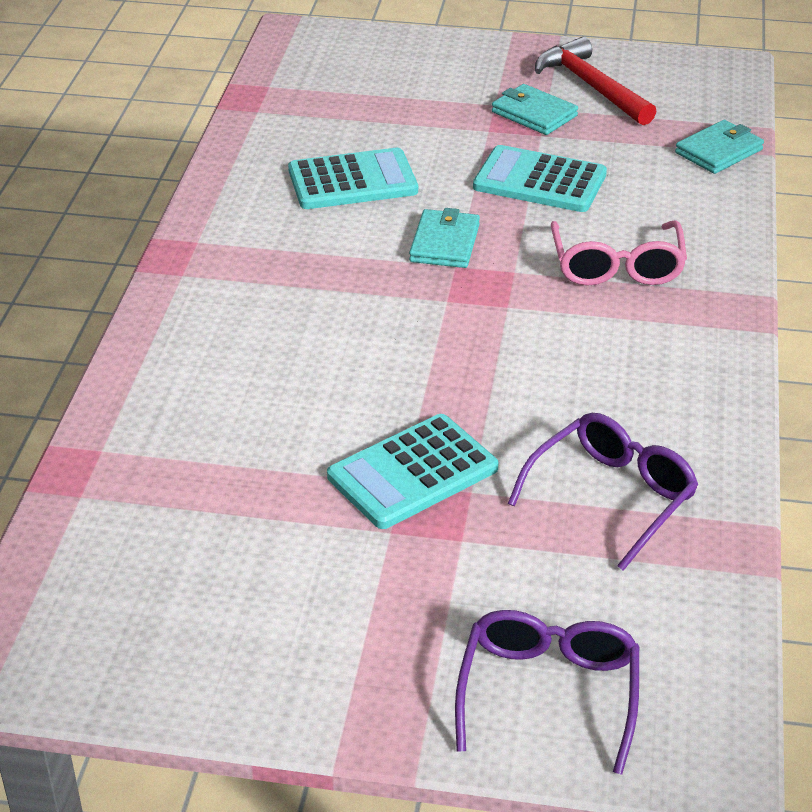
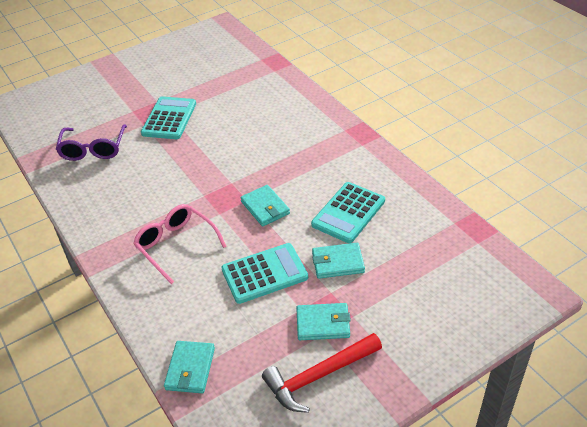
camera: 140 degrees right, 5 degrees up
purple glasses [455,610,639,775] -> none
red hammer [535,37,657,125] -> red hammer turned 135 degrees clockwise [262,333,382,413]
none -> turquoise wallet [312,243,365,279]

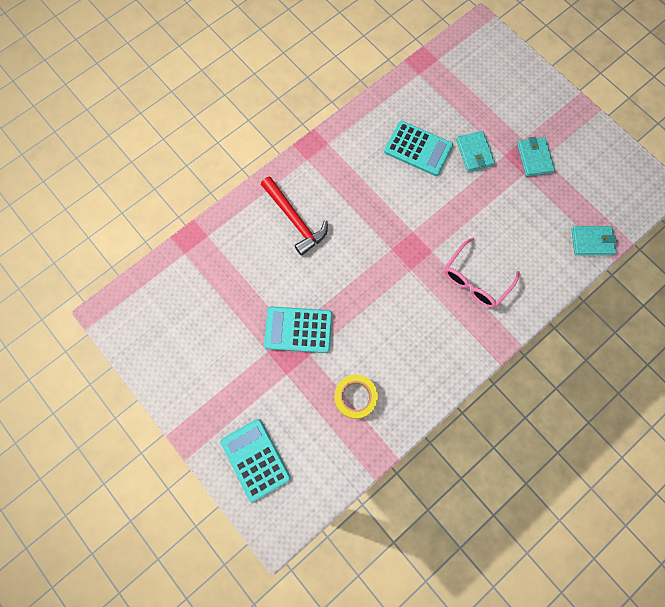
camera: 100 degrees left, 30 degrees up
purple glasses [56,125,127,161] -> yellow tape [335,375,378,419]
turquoise calculator [221,243,308,304] -> turquoise calculator moved to [220,419,291,502]
turquoise wallet [240,185,290,227] -> none
red hammer [262,333,382,413] -> red hammer moved to [261,177,328,256]

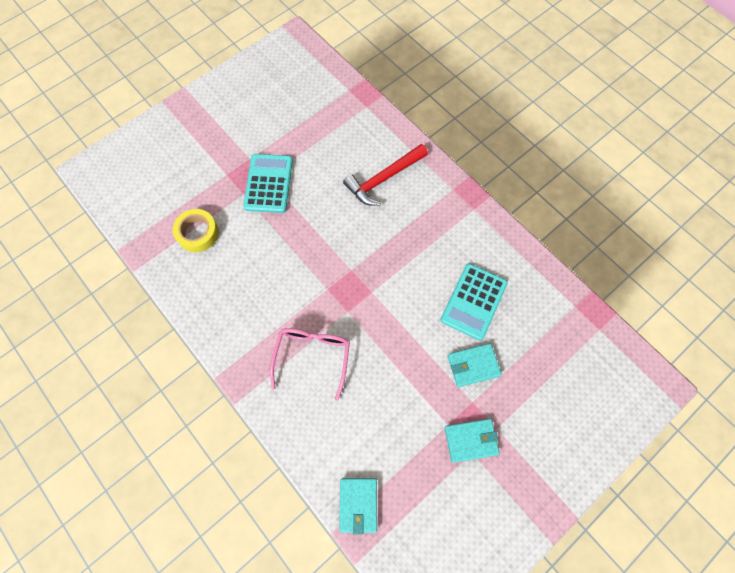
camera: 90 degrees right, 5 degrees down
turquoise calculator [220,419,291,502] -> none
pink glasses [444,238,520,308] -> pink glasses turned 60 degrees clockwise [270,328,350,401]

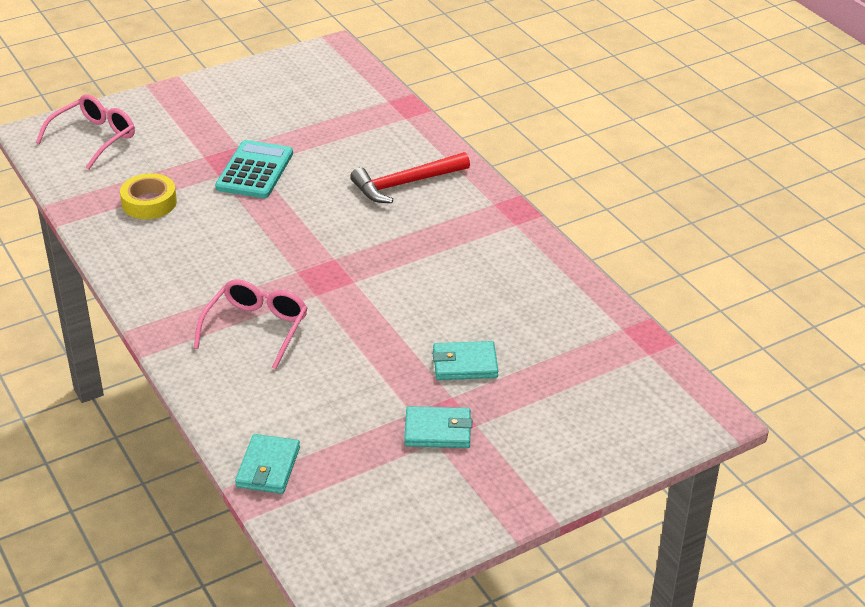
camera: 10 degrees right, 30 degrees down
turquoise calculator [440,264,508,340] -> none
none -> pink glasses [36,94,135,170]

